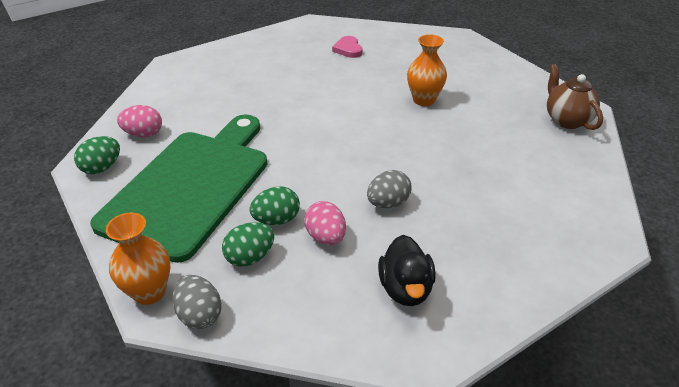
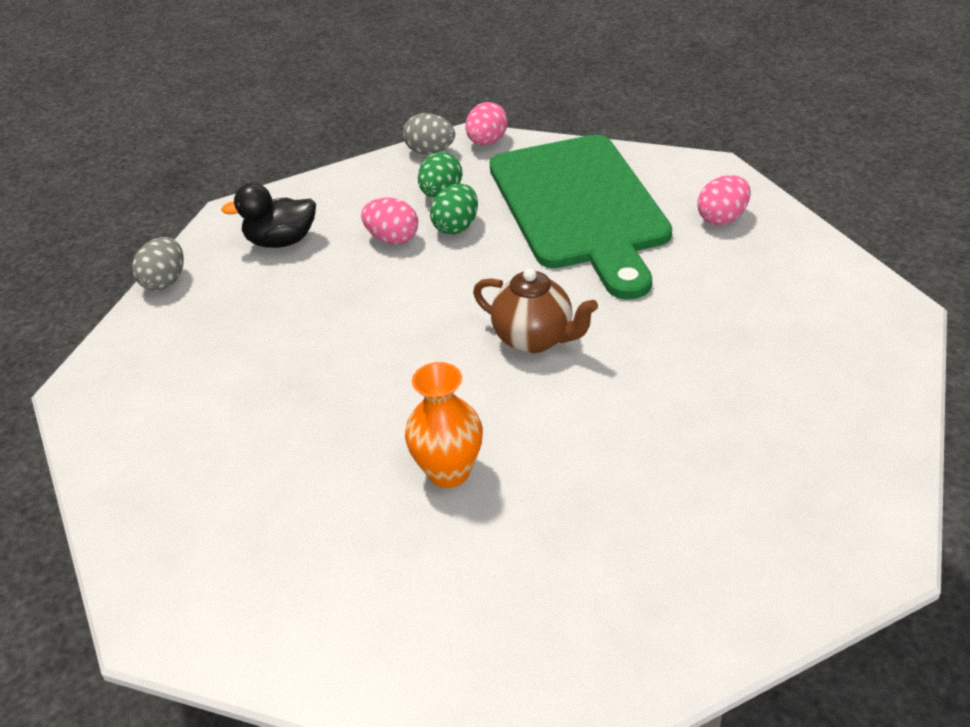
camera: 145 degrees right, 0 degrees up
green egg [74,136,120,174] -> none
orange vase [106,212,170,305] -> pink egg [465,102,508,145]
pink heart [332,36,363,58] -> none
grey egg [367,170,411,208] -> grey egg moved to [132,237,184,291]
black duck [378,235,436,306] -> black duck turned 60 degrees counterclockwise [221,183,316,248]
brown teapot [547,64,603,130] -> brown teapot moved to [473,268,598,353]

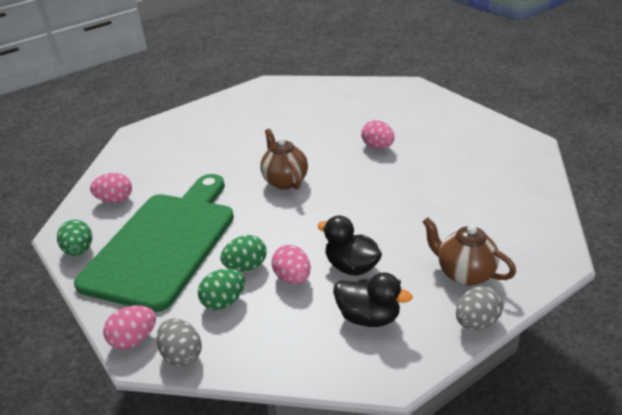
camera: 145 degrees left, 5 degrees down
orange vase [405,362,483,488] -> pink egg [361,120,395,149]
none -> green egg [57,220,92,256]
none -> black duck [317,215,382,276]
none -> brown teapot [423,217,516,286]

